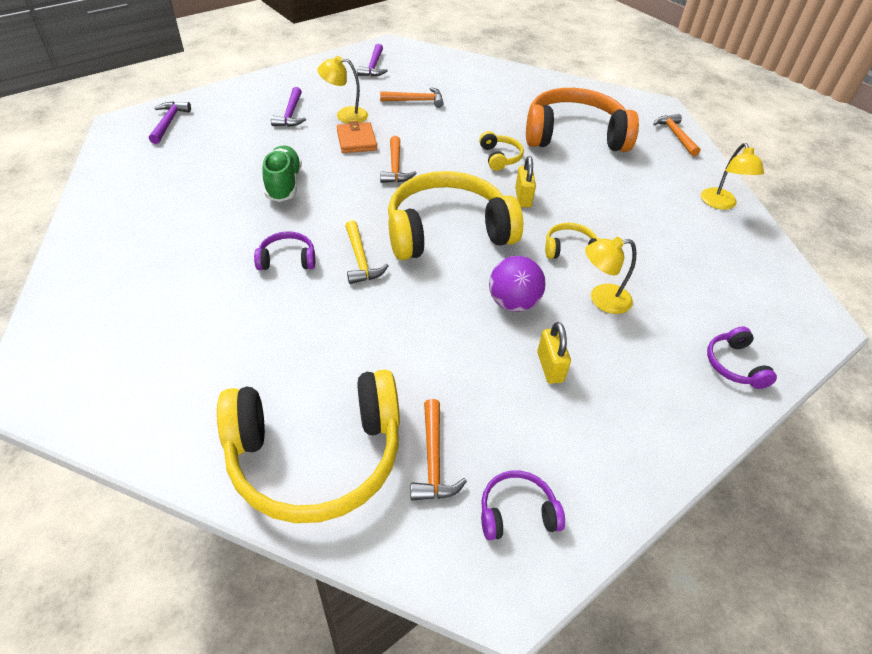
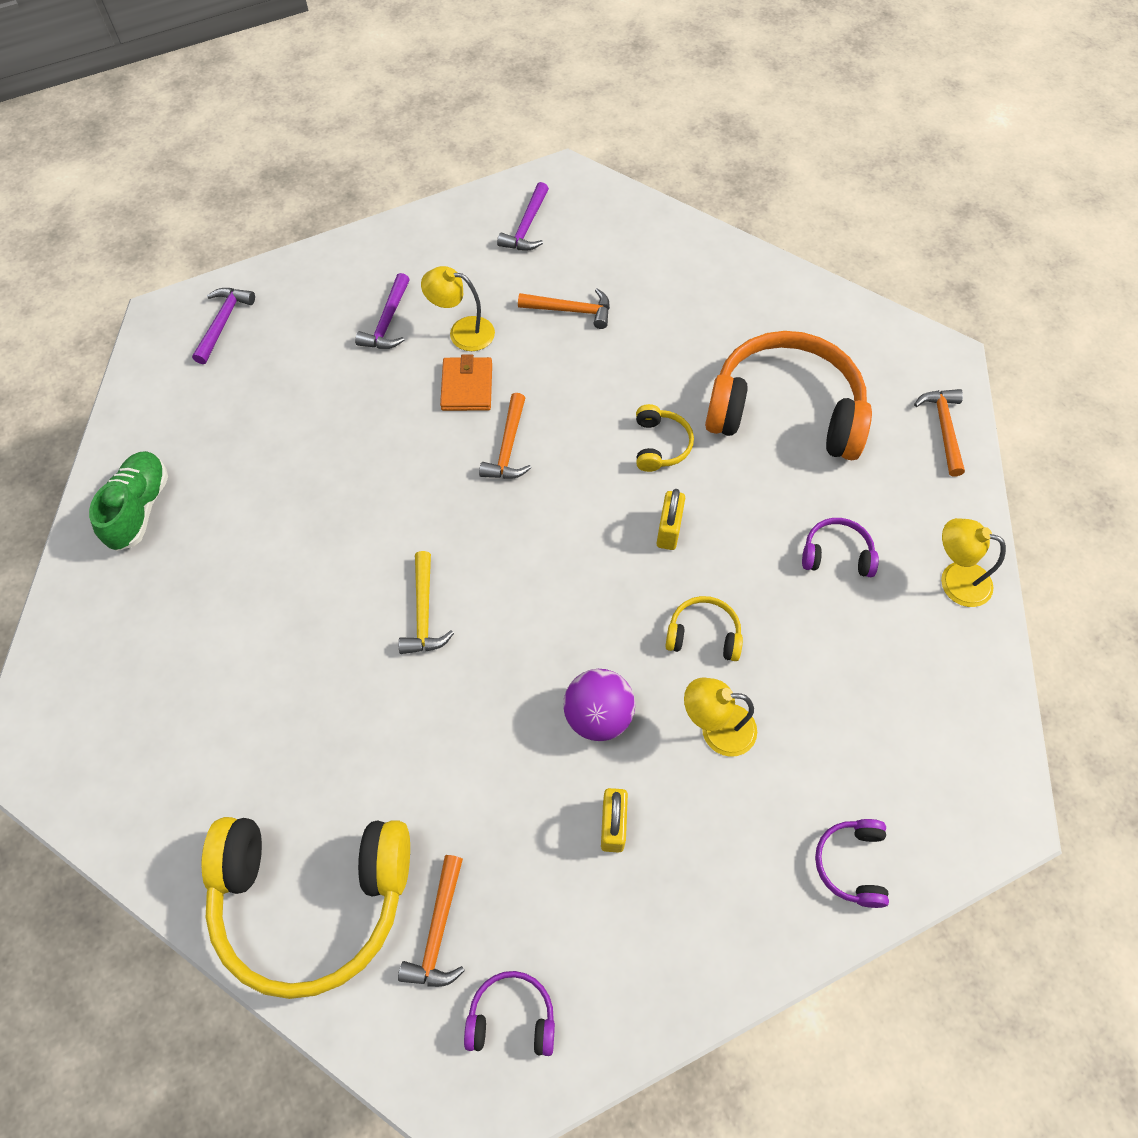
camera: 15 degrees right, 15 degrees up
purple headphones [254,231,315,270] -> purple headphones moved to [802,518,879,577]
green shoe [262,145,302,202] -> green shoe moved to [89,451,168,551]
yellow headphones [388,171,523,260] -> none
yellow lamp [701,143,764,210] -> yellow lamp turned 105 degrees clockwise [941,518,1006,607]

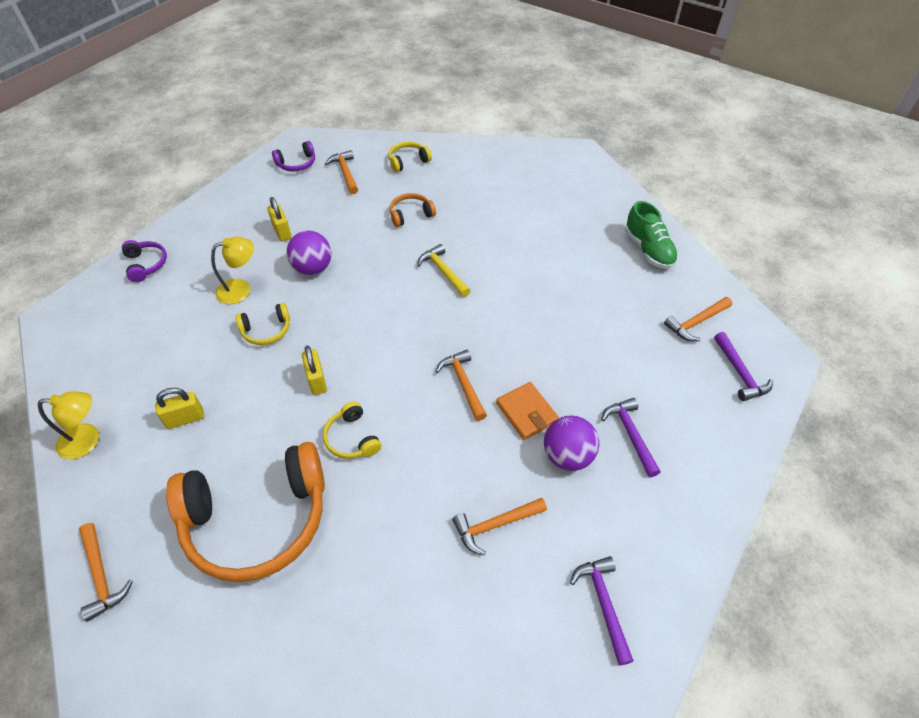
camera: 150 degrees right, 10 degrees down
yellow headphones [201,817,410,999] -> yellow headphones [388,142,432,172], size x0.43
yellow lamp [421,266,495,351] -> purple ball [544,416,599,471]
purple headphones [802,518,879,577] -> yellow padlock [155,388,204,429]
none -> orange headphones [390,193,436,227]
none -> orange hammer [664,297,732,341]

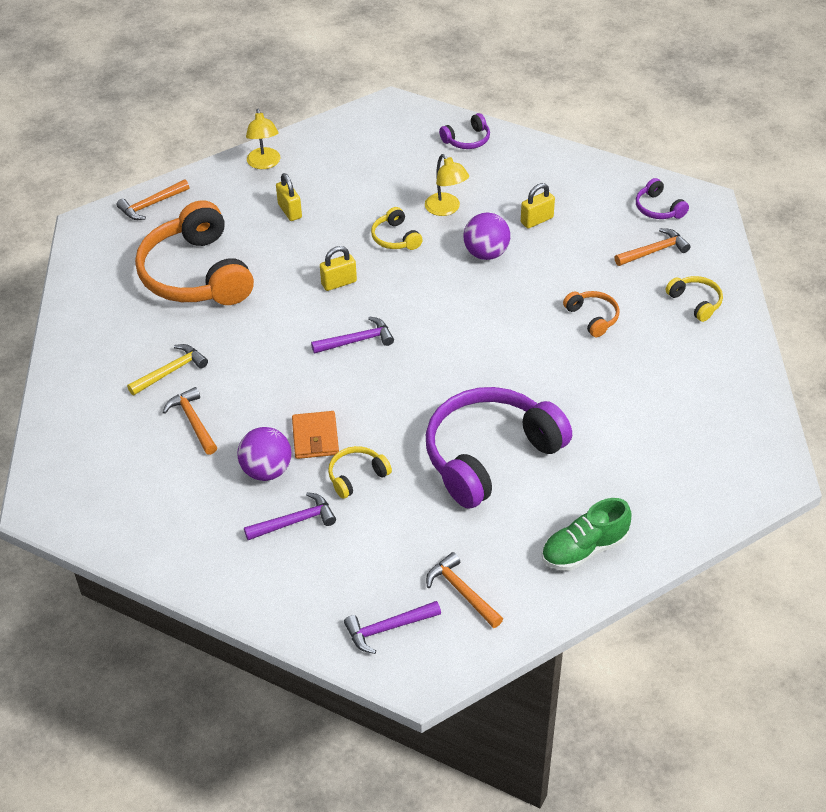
camera: 85 degrees right, 5 degrees down
yellow headphones [323,401,381,459] -> yellow headphones moved to [328,446,392,499]
yellow hammer [417,244,471,297] -> yellow hammer moved to [127,344,208,395]
orange hammer [436,350,487,421] -> none
orange wallet [496,382,559,440] -> orange wallet turned 60 degrees counterclockwise [292,411,339,459]
purple hammer [570,556,634,665] -> purple hammer moved to [311,317,394,354]
none -> purple headphones [426,387,572,509]

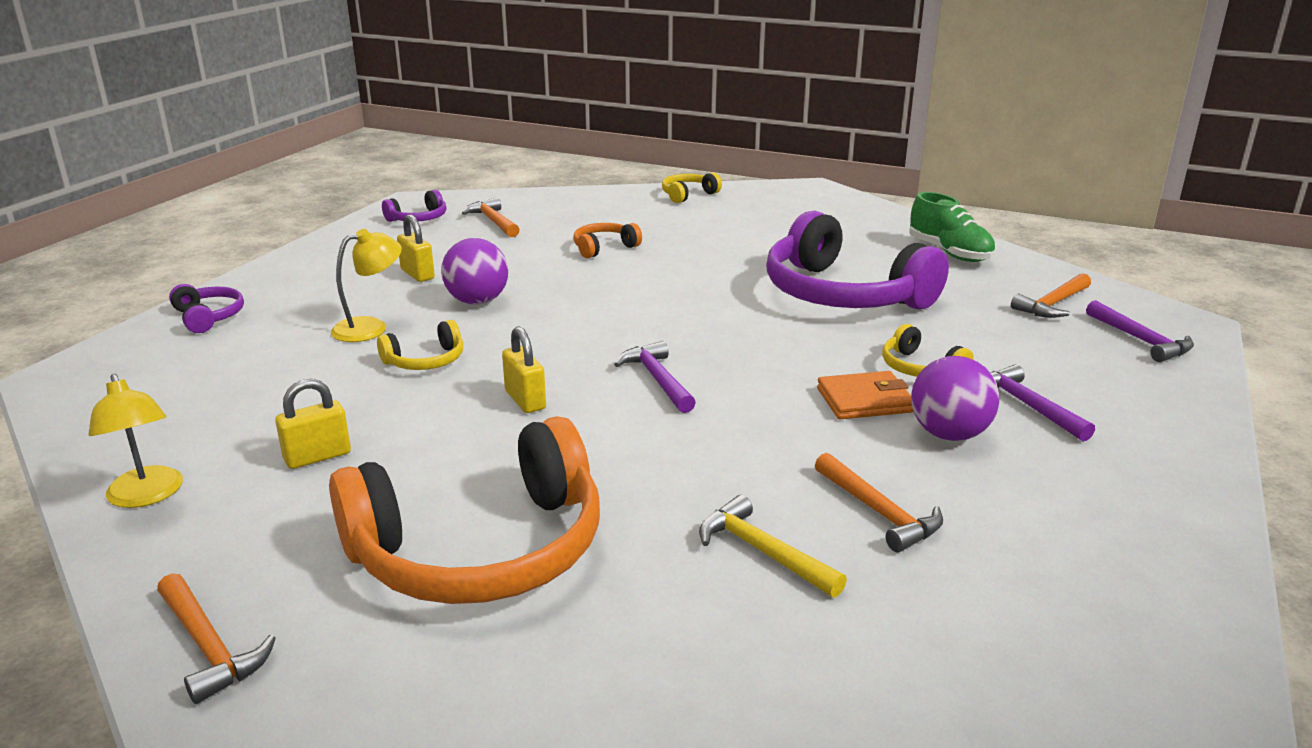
camera: 95 degrees left, 20 degrees down
orange hammer [163,387,217,455] -> orange hammer turned 90 degrees counterclockwise [815,453,943,552]
yellow lamp [246,109,280,169] -> yellow lamp turned 75 degrees clockwise [88,374,183,508]
yellow headphones [666,276,723,322] -> yellow headphones moved to [662,172,722,203]

